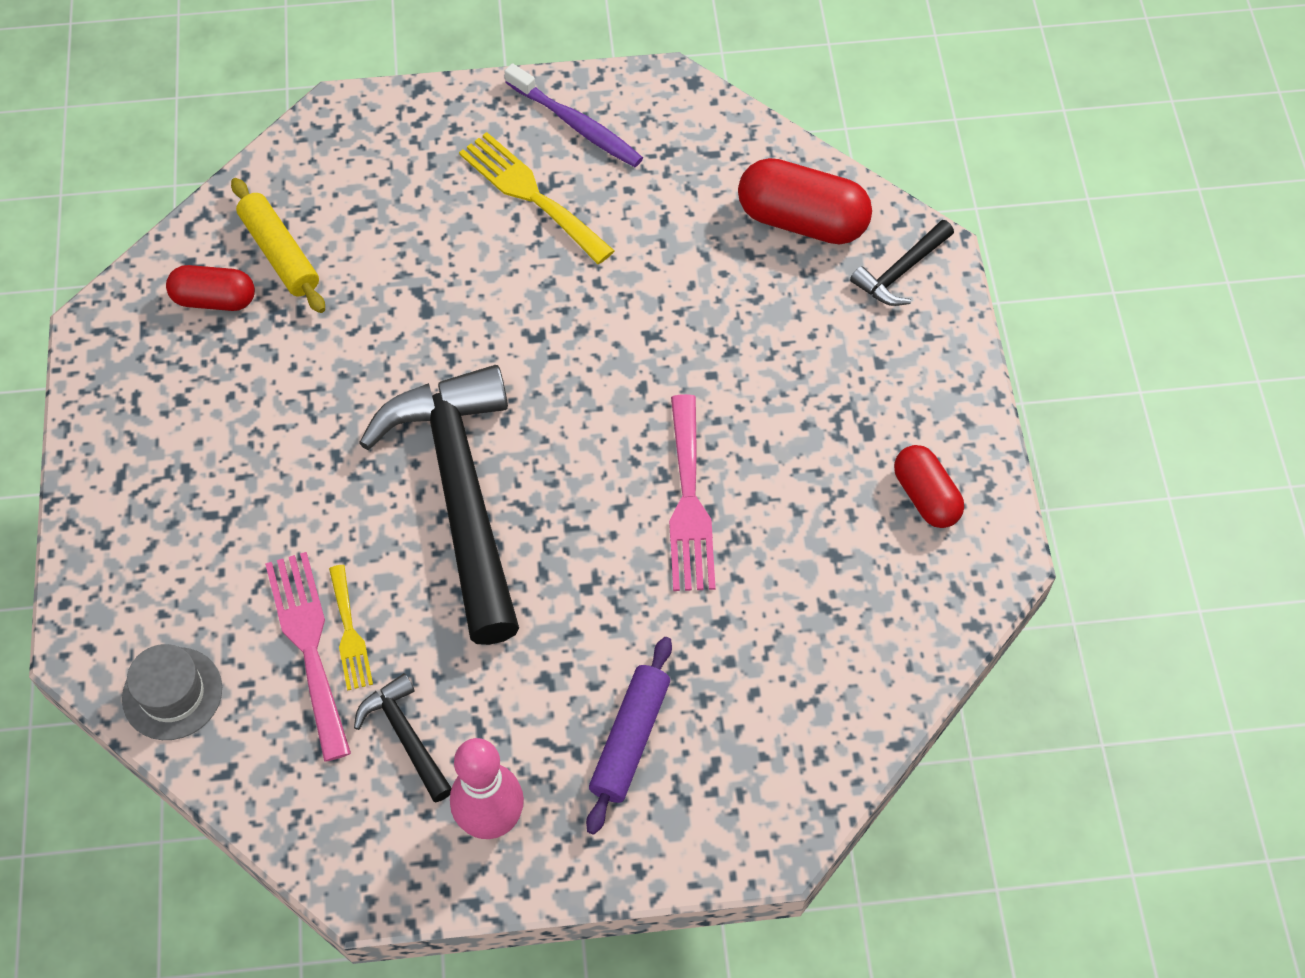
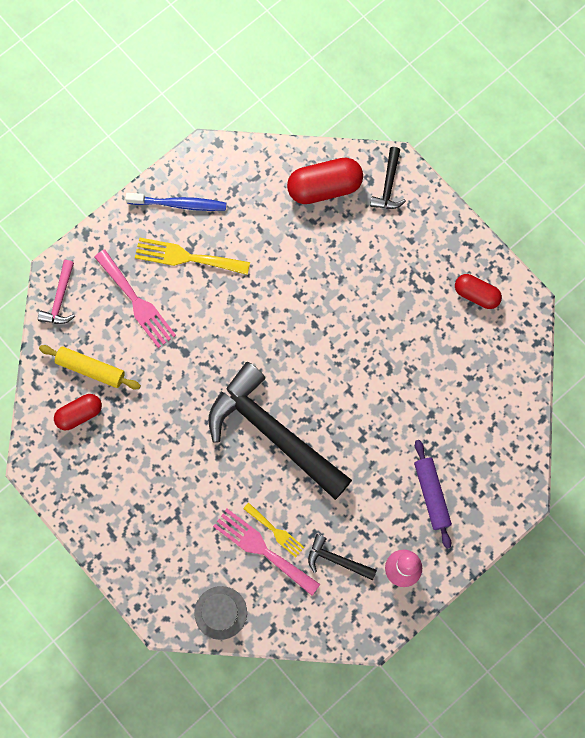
camera: 35 degrees left, 15 degrees up
purple toothbrush [504,63,643,167] -> blue toothbrush [125,193,226,211]
pink fork [669,394,716,591] -> pink fork moved to [94,249,176,348]
none -> pink hammer [38,260,75,324]

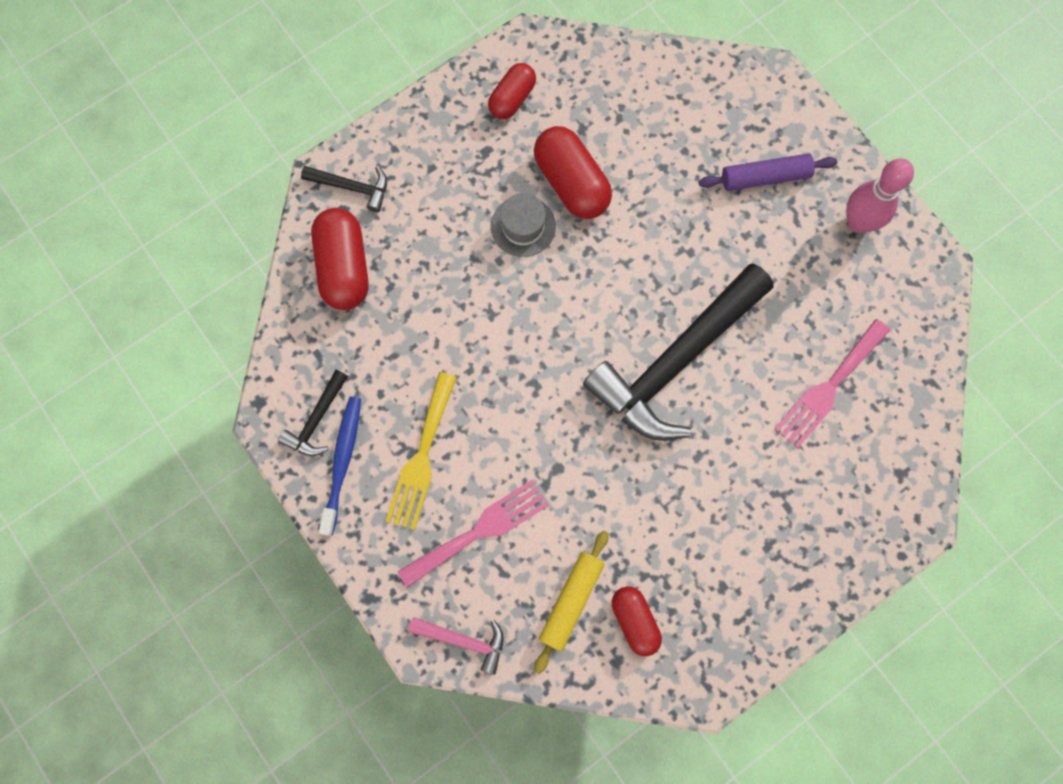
camera: 85 degrees left, 0 degrees up
grey hat [194,586,247,640] -> grey hat moved to [491,193,556,257]
yellow fork [243,503,305,558] -> none
black hammer [308,534,377,581] -> black hammer moved to [278,370,348,456]
none -> red capsule [534,126,612,219]

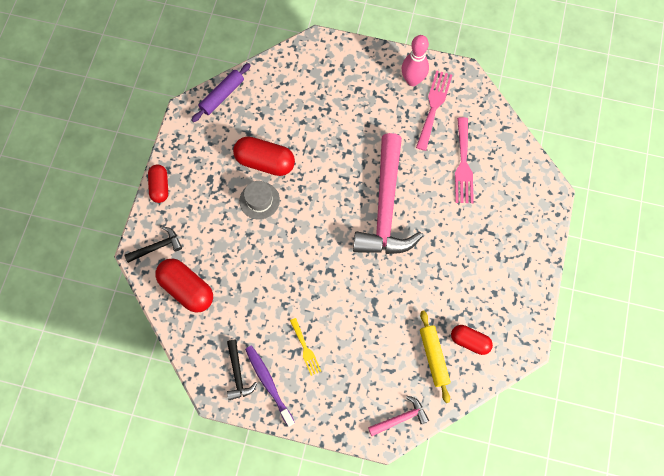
camera: 40 degrees left, 5 degrees down
blue toothbrush [319,397,361,536] -> purple toothbrush [245,346,295,427]
yellow fork [386,372,457,530] -> yellow fork [290,318,321,376], size x0.60
pink fork [398,479,549,588] -> pink fork moved to [416,70,452,151]
red capsule [488,63,536,119] -> red capsule moved to [148,164,168,203]
black hammer [583,263,774,441] -> pink hammer [353,133,423,254]
purple rolling pin [699,153,837,191] -> purple rolling pin moved to [192,63,251,122]

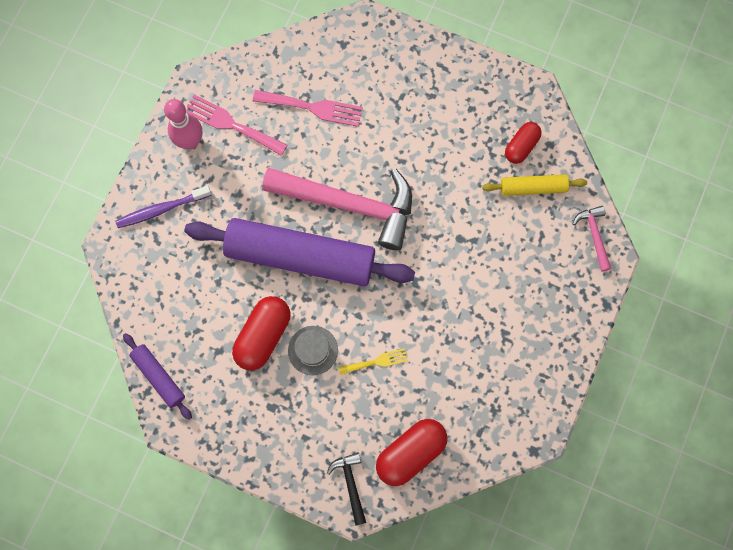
camera: 80 degrees left, 5 degrees up
red capsule [148,164,168,203] -> none
black hammer [227,340,257,400] -> none
purple toothbrush [245,346,295,427] -> purple toothbrush moved to [115,186,212,228]
yellow fork [290,318,321,376] -> yellow fork moved to [338,348,408,375]
none -> purple rolling pin [184,218,415,286]

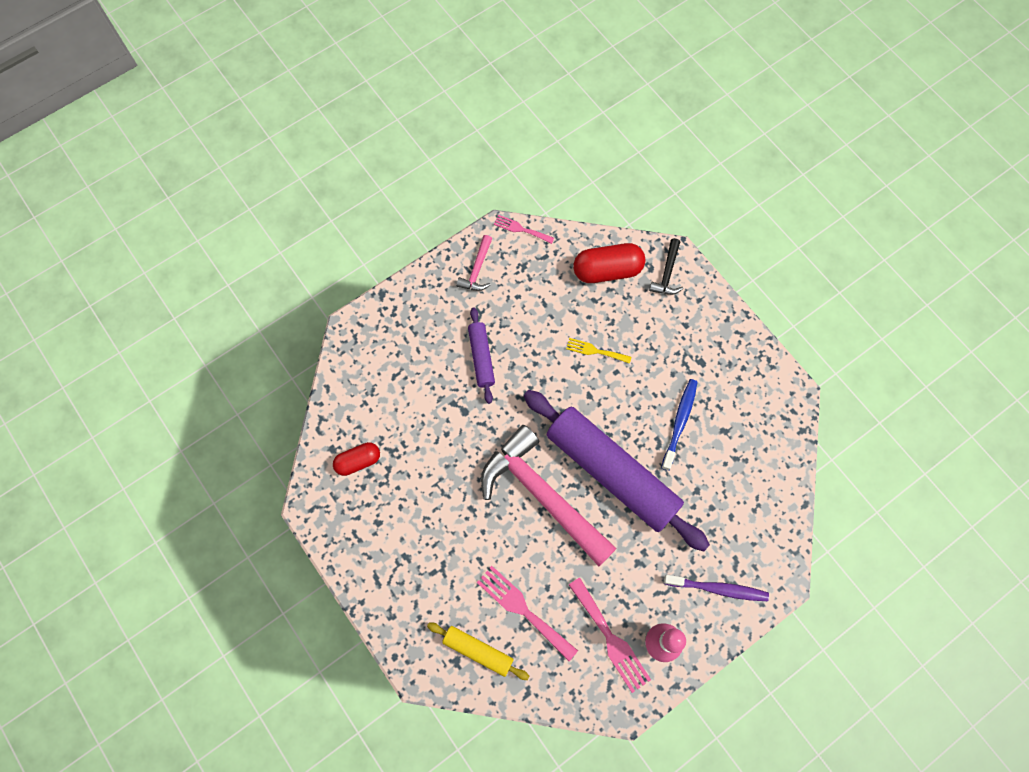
camera: 150 degrees left, 5 degrees down
purple rolling pin [123,333,192,420] -> purple rolling pin moved to [468,308,495,404]
red capsule [232,296,291,370] -> blue toothbrush [661,379,698,471]
grey hat [288,326,338,375] -> none
yellow rolling pin [482,174,587,196] -> yellow rolling pin moved to [427,622,530,680]
pink hammer [573,206,611,272] -> pink hammer moved to [456,235,492,291]
none -> pink fork [494,215,554,244]

